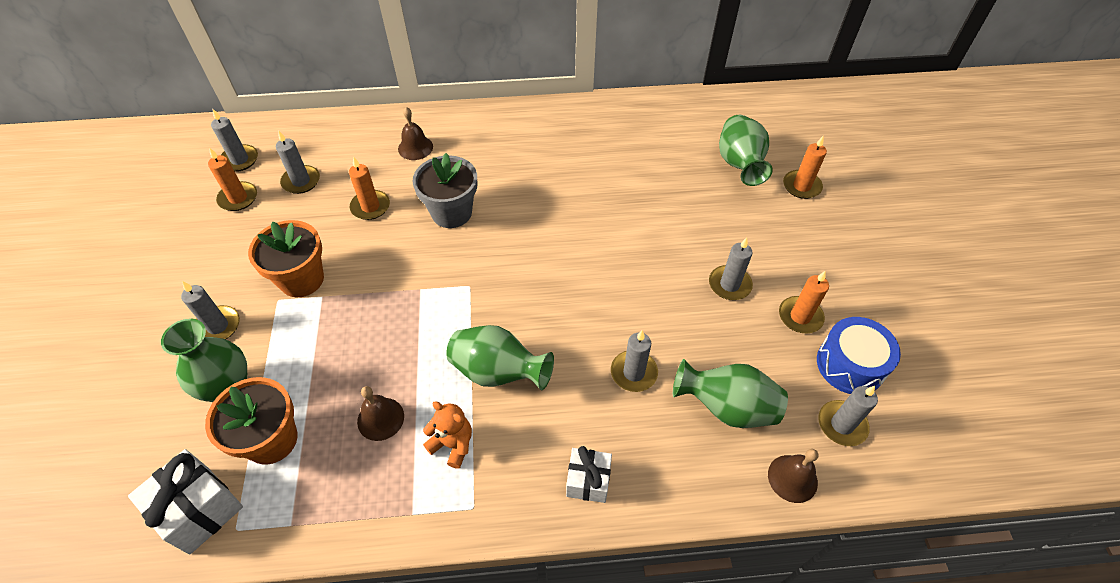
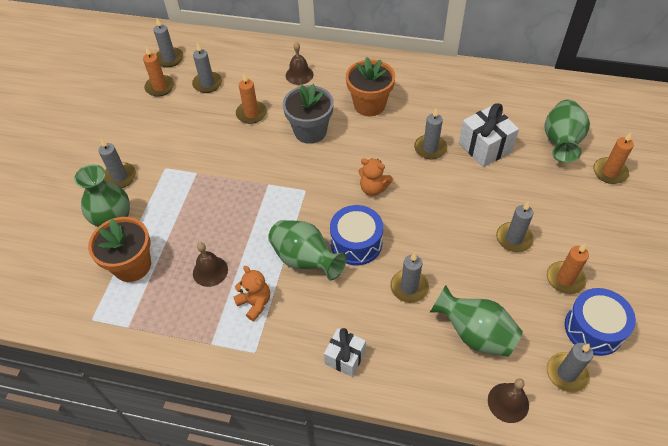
camera: 20 degrees right, 0 degrees up
white gift [128,449,243,555] -> white gift moved to [459,103,519,167]
orange flower pot [248,220,324,297] -> orange flower pot moved to [346,57,395,116]
none -> blue drum [330,205,383,265]
none -> orange teddy bear [358,158,393,196]
none -> grey candle [414,108,447,159]

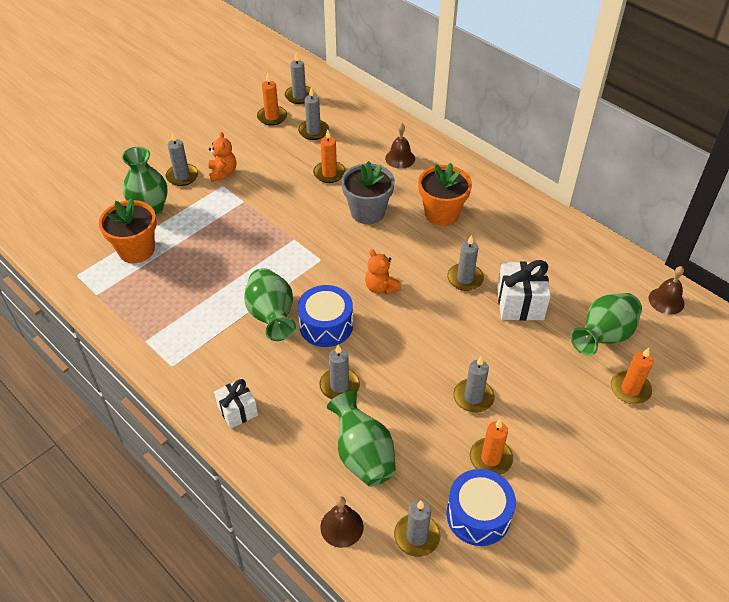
camera: 30 degrees right, 5 degrees down
brown bell [193,242,228,287] -> brown bell moved to [649,266,685,315]
orange teddy bear [233,266,270,321] -> orange teddy bear moved to [209,132,236,182]

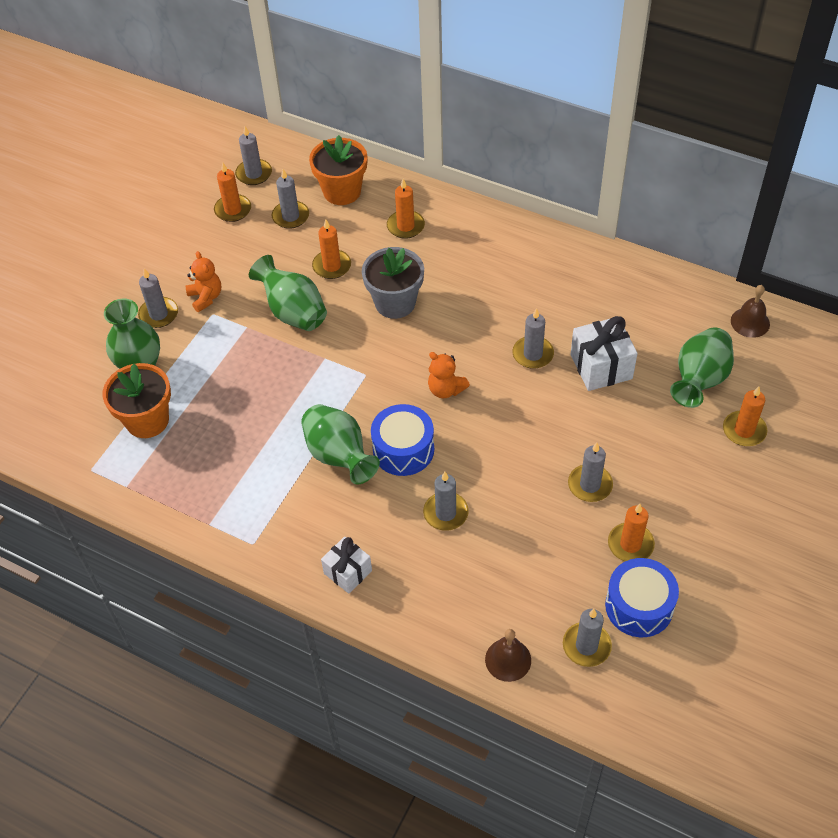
camera: 15 degrees left, 5 degrees up
green vase [327,391,396,487] -> green vase moved to [249,255,327,331]
brown bell [385,123,415,169] -> orange candle [387,179,425,239]
orange flower pot [418,163,472,226] -> orange flower pot moved to [309,135,368,205]

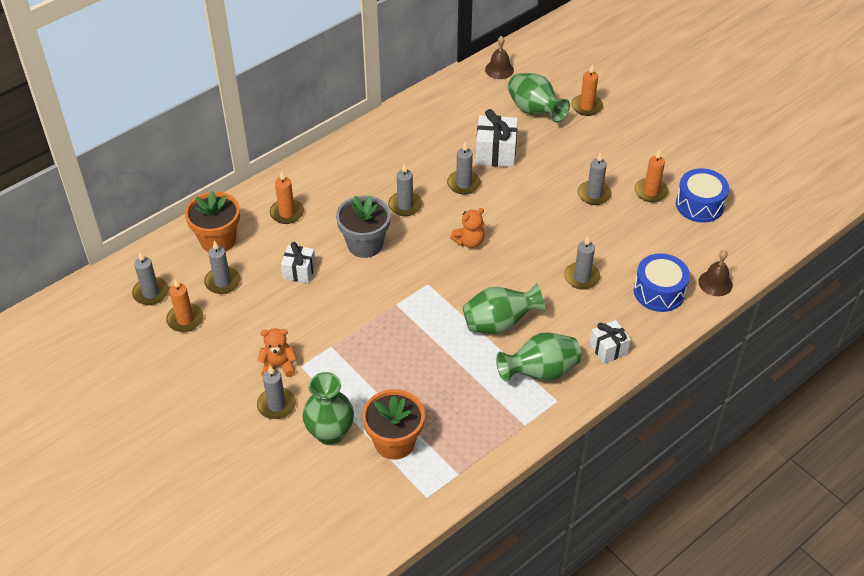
camera: 70 degrees left, 5 degrees down
green vase [249,255,327,331] -> green vase moved to [496,332,582,382]
orange candle [312,219,351,279] -> white gift [281,242,316,283]
blue drum [371,404,434,476] -> blue drum moved to [634,253,690,312]
grey candle [563,609,612,667] -> grey candle moved to [388,163,422,216]

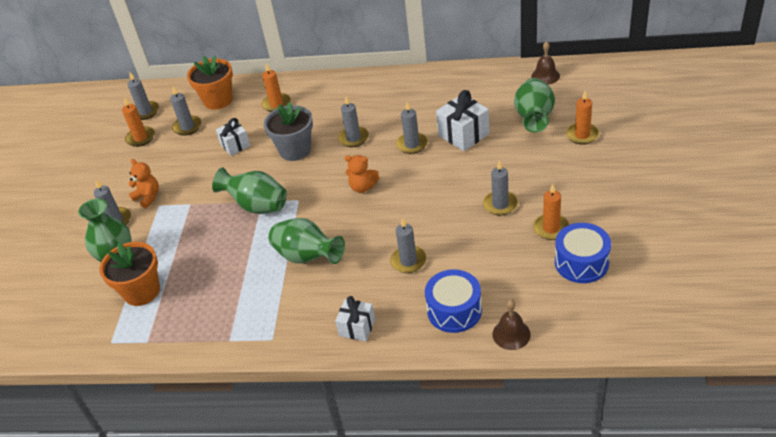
camera: 50 degrees right, 5 degrees down
green vase [496,332,582,382] -> green vase moved to [212,167,287,214]

